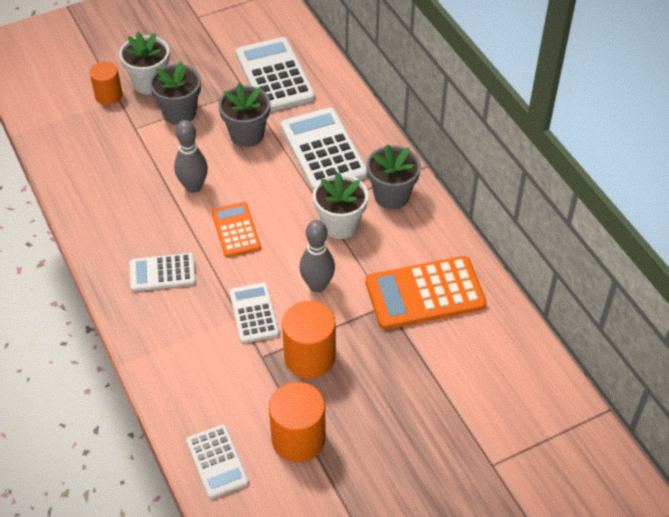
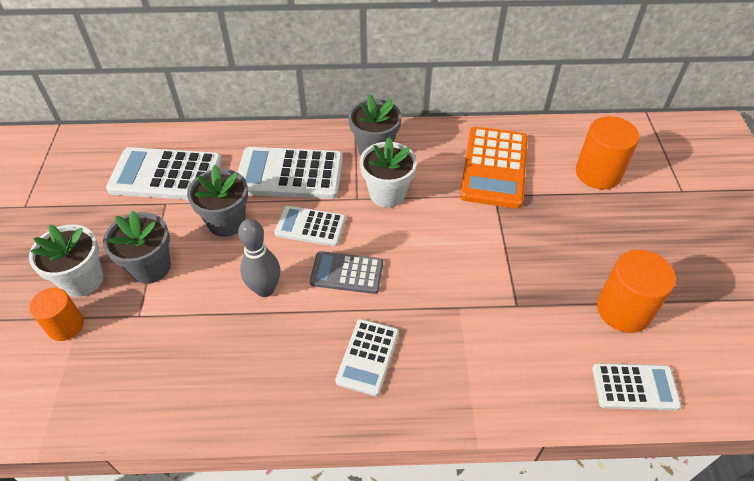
camera: 65 degrees left, 0 degrees up
orange calculator [212,202,261,257] -> grey calculator [310,251,383,294]
white calculator [230,282,279,343] -> white calculator moved to [274,206,346,246]
orange cylinder [282,301,336,378] -> orange cylinder moved to [576,116,639,189]
grey bowling pin [300,220,335,292] -> none

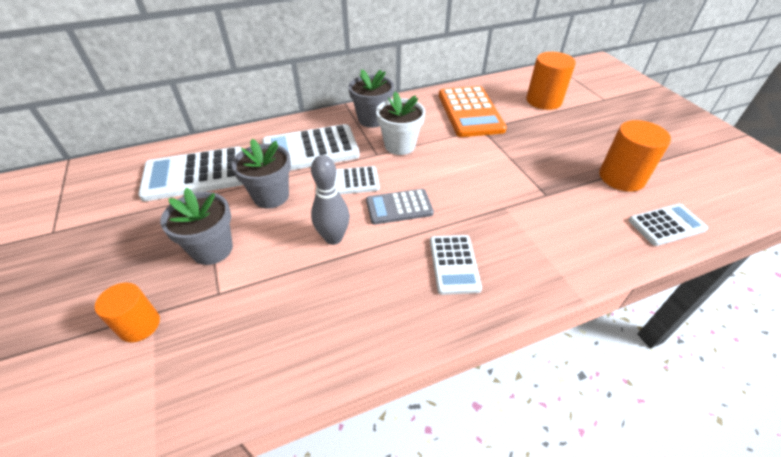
camera: 20 degrees left, 5 degrees down
white flower pot [29,224,103,297] -> none

